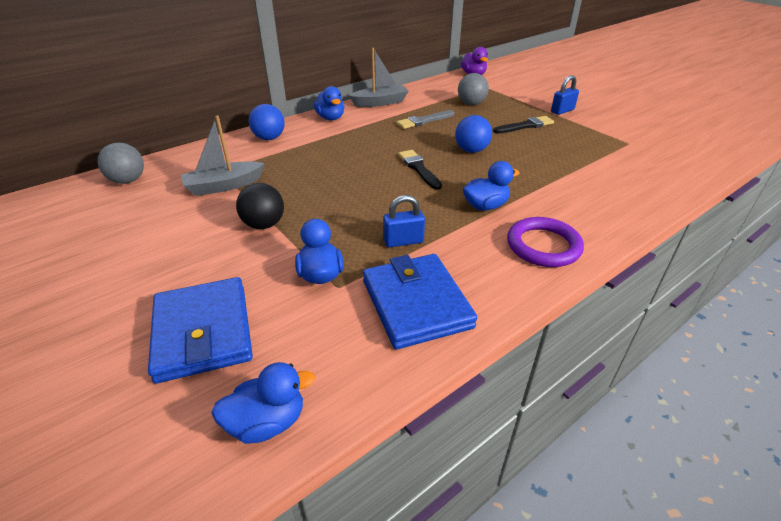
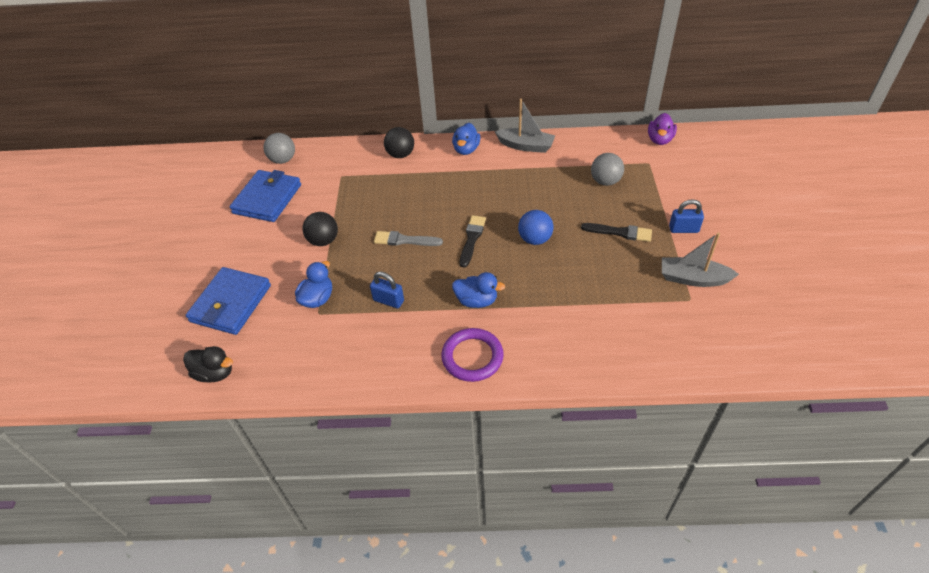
camera: 40 degrees right, 10 degrees up
grey boat [181,116,265,196] -> grey boat moved to [662,233,739,287]
blue duck [211,362,315,444] -> black duck [183,346,233,383]
blue ball [249,104,285,140] -> black ball [384,127,414,158]
blue wallet [363,254,477,349] -> blue wallet moved to [229,170,301,222]
grey brush [396,110,454,129] -> grey brush moved to [374,231,443,246]

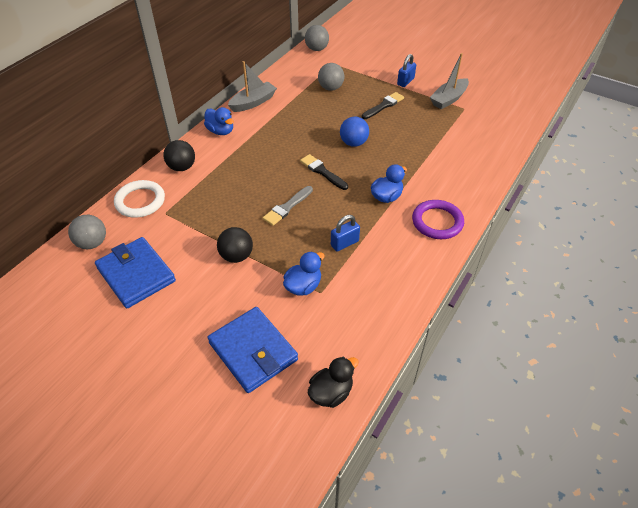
camera: 60 degrees left, 0 degrees up
blue duck [295,261,332,308] -> blue duck turned 75 degrees clockwise [283,251,325,296]
purple duck [648,113,677,145] -> grey ball [305,25,329,51]
none -> white ring [114,180,165,218]

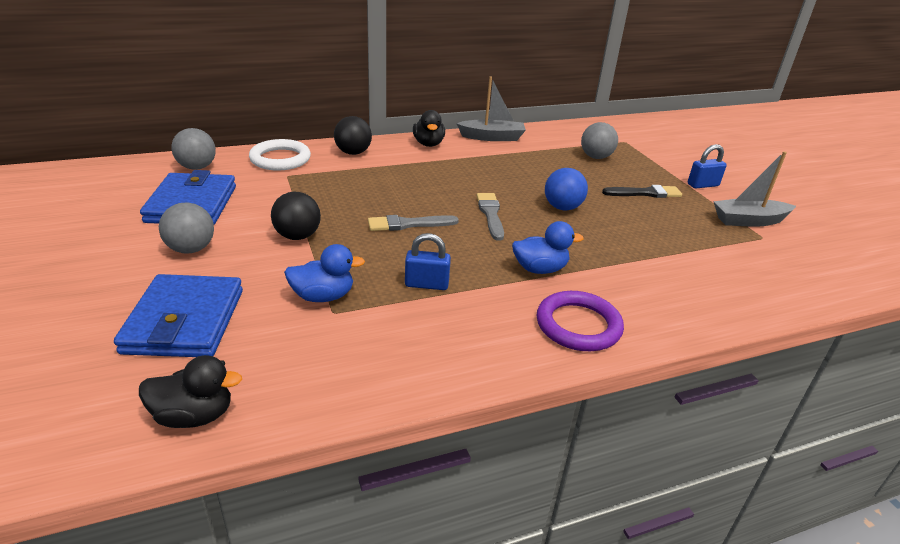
camera: 35 degrees right, 15 degrees down
blue duck [204,107,234,135] -> black duck [413,110,445,147]
black brush [300,154,348,190] -> grey brush [477,193,504,241]
grey ball [305,25,329,51] -> grey ball moved to [159,202,214,253]

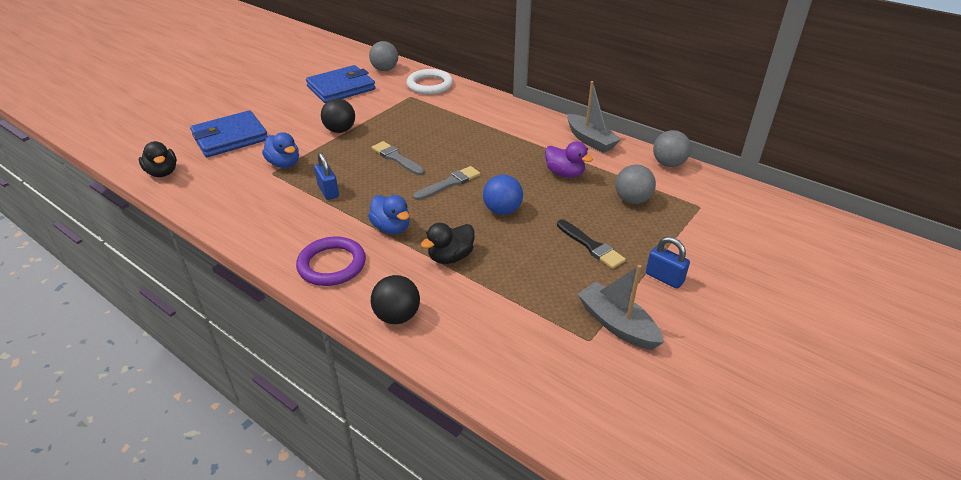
camera: 60 degrees right, 5 degrees up
grey ball [159,202,214,253] -> grey ball moved to [653,130,691,167]
black ball [334,116,372,155] -> black ball moved to [371,275,420,324]
black duck [413,110,445,147] -> black duck moved to [421,223,475,264]
none -> purple duck [545,141,593,178]

